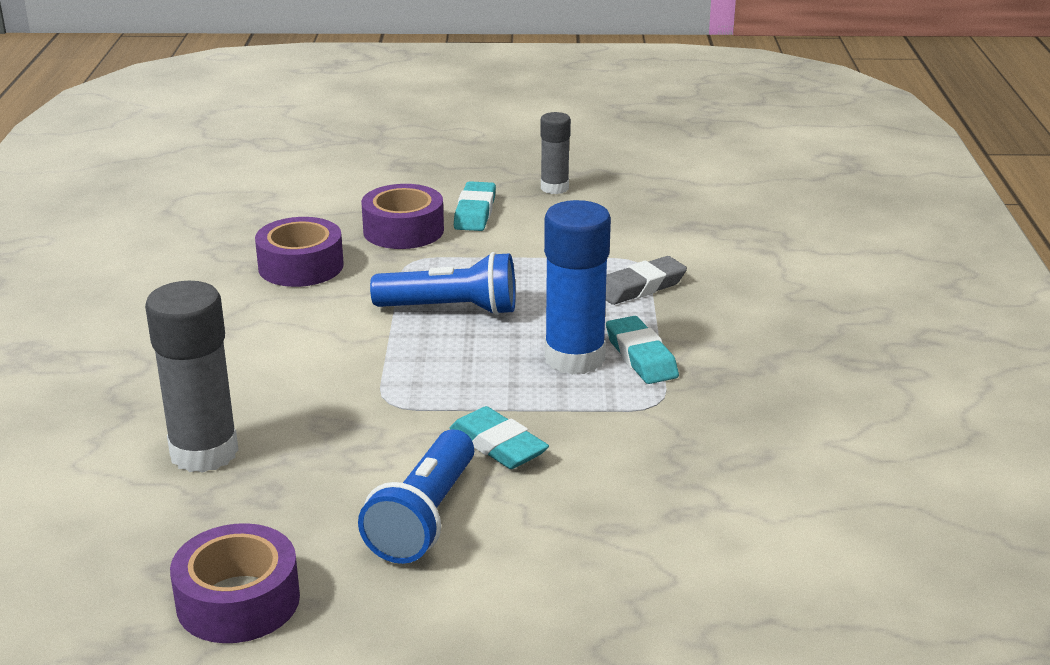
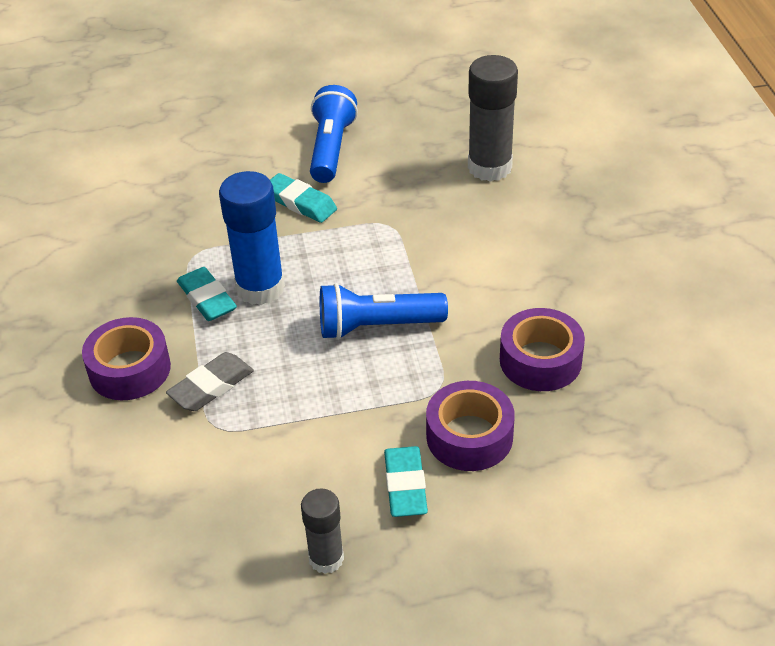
camera: 170 degrees right, 15 degrees up
purple tape [170,523,300,643] -> purple tape moved to [82,317,171,400]

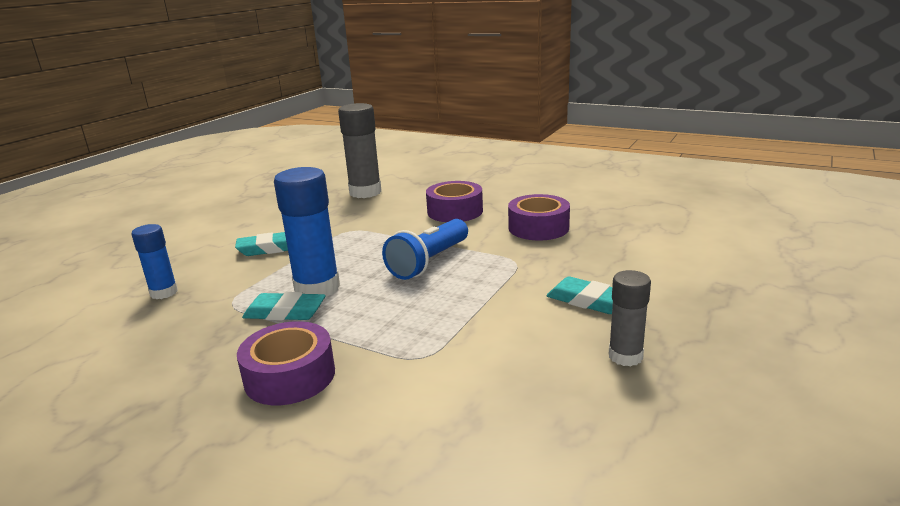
camera: 50 degrees left, 20 degrees down
grey eraser [166,352,254,411] -> none
blue flashlight [310,85,358,183] -> none
purple tape [426,381,515,471] -> purple tape moved to [426,181,483,222]
none -> blue glue stick [131,224,178,299]

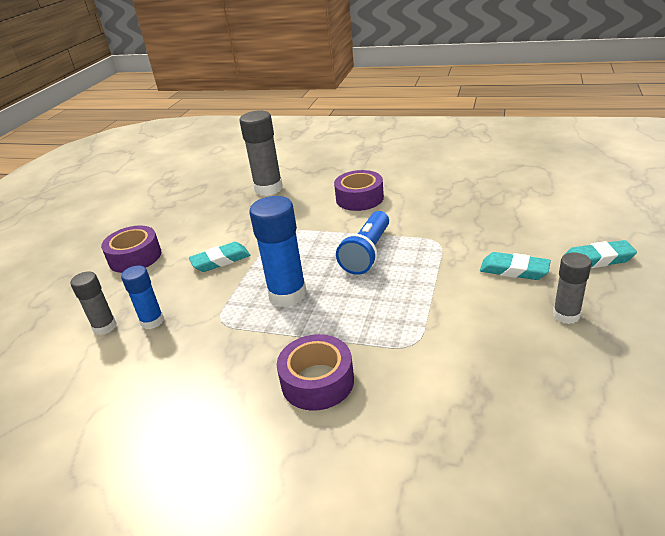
camera: 10 degrees left, 10 degrees up
turquoise eraser [242,292,325,321] -> turquoise eraser moved to [562,240,637,268]
purple tape [508,194,570,240] -> purple tape moved to [101,225,161,273]
none -> grey glue stick [70,271,117,335]

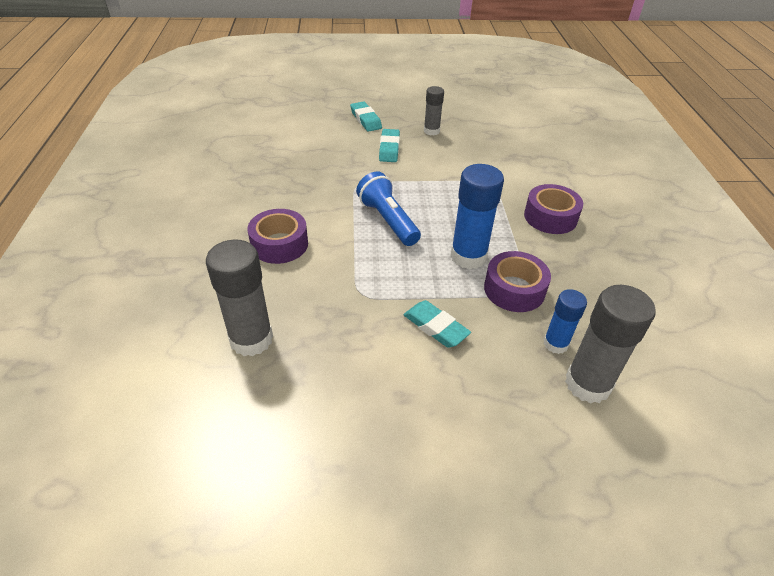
camera: 115 degrees left, 10 degrees up
grey glue stick [70,271,117,335] -> grey glue stick [565,285,656,403], size x1.70
purple tape [101,225,161,273] -> purple tape moved to [484,251,551,312]
blue flashlight [336,211,389,275] -> blue flashlight turned 120 degrees counterclockwise [356,172,421,246]

